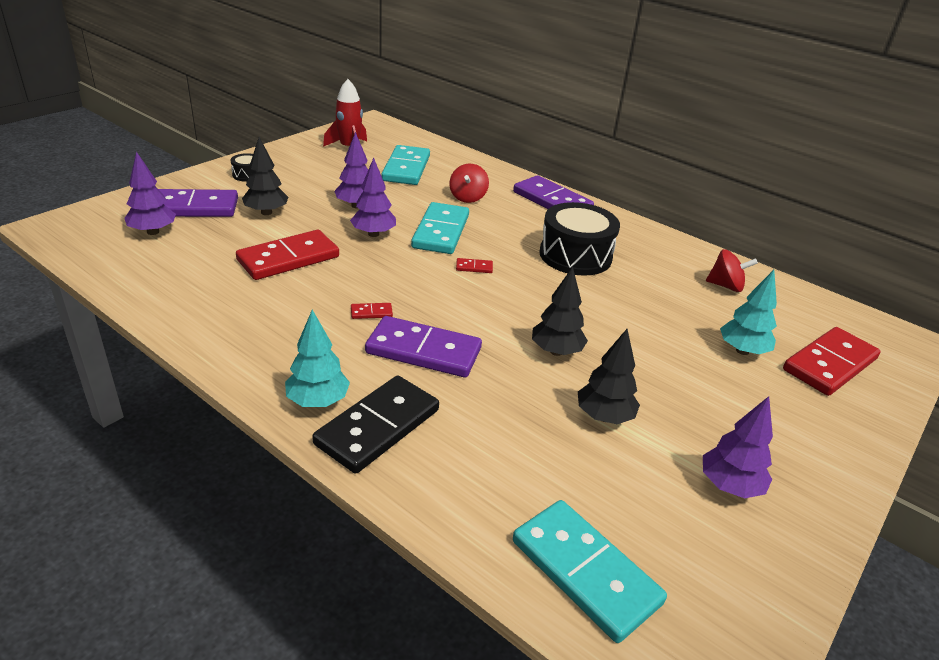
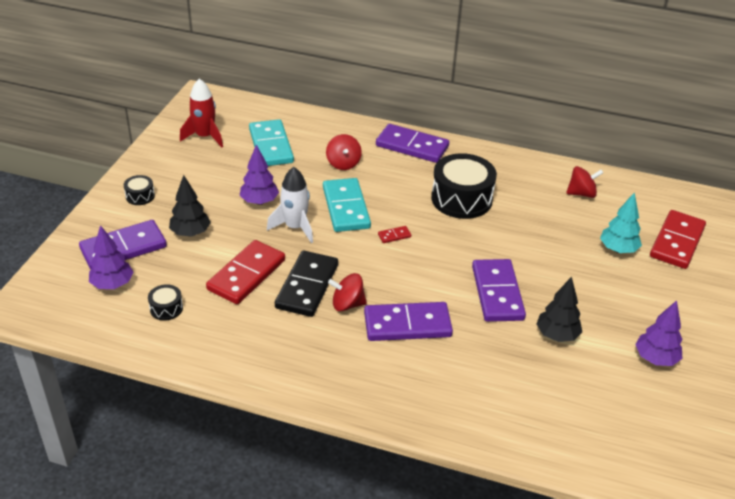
camera: 20 degrees left, 5 degrees up
turquoise tree [285,310,350,407] -> none
black domino [312,376,439,474] -> black domino moved to [275,251,338,317]
purple tree [350,158,396,237] -> white rocket [267,167,313,243]
red domino [351,303,393,319] -> red spinning top [328,273,367,311]
turquoise domino [513,500,667,643] -> none
black tree [532,267,588,356] -> purple domino [472,259,526,322]
none -> black drum [148,284,183,321]

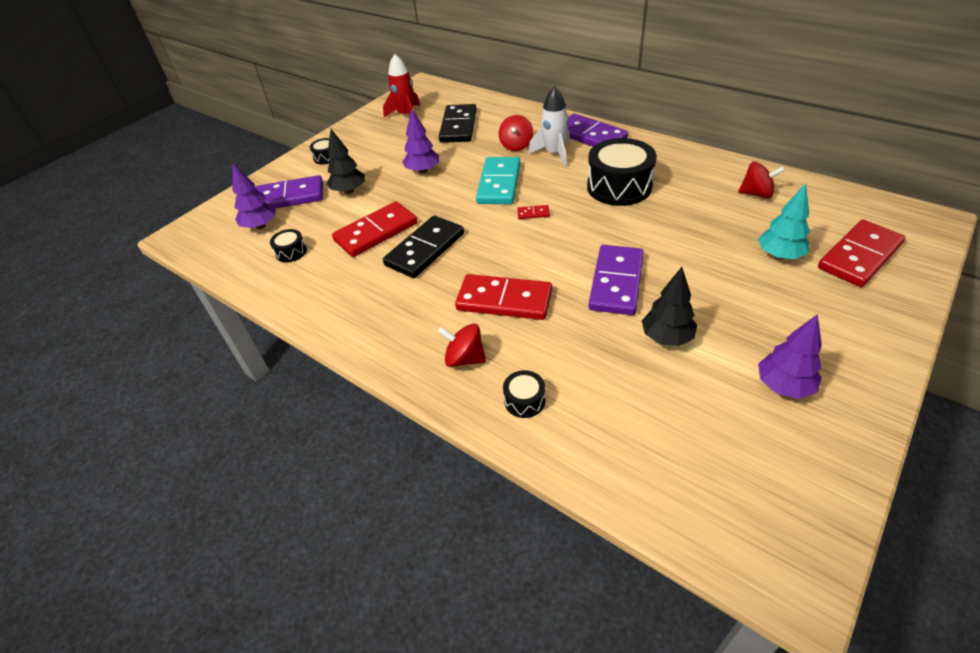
camera: 25 degrees right, 5 degrees up
turquoise domino [249,119,294,166] -> black domino [439,104,477,143]
white rocket [267,167,313,243] -> white rocket moved to [528,86,570,167]
red spinning top [328,273,367,311] -> red spinning top moved to [438,324,486,367]
purple domino [364,302,453,341] -> red domino [455,274,552,320]
none -> black drum [503,370,545,418]

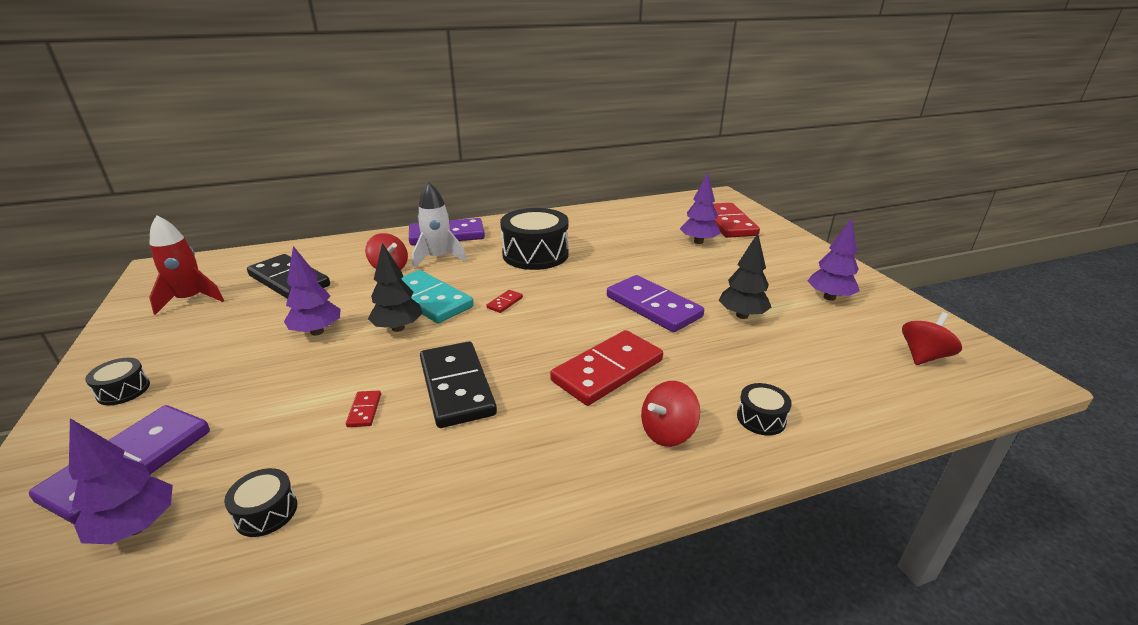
camera: 60 degrees left, 15 degrees down
black tree [327,129,365,194] -> black tree moved to [368,243,423,332]
red domino [332,201,417,257] -> red domino [346,391,381,427], size x0.40
red spinning top [738,162,785,199] -> red spinning top moved to [902,312,962,365]
turquoise tree [758,183,810,259] -> purple tree [680,173,721,244]

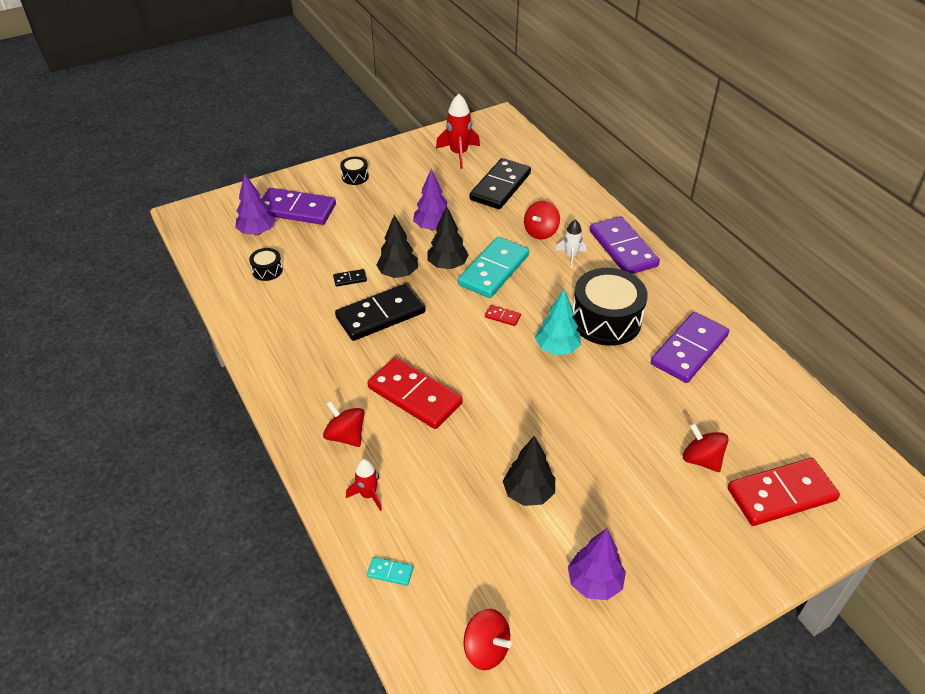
camera: 80 degrees right, 15 degrees up
red domino [346,391,381,427] -> black domino [333,269,367,287]
white rocket [412,182,467,269] -> white rocket [556,219,587,268], size x0.61
purple domino [607,275,704,332] -> purple domino moved to [651,312,729,383]
purple tree [680,173,721,244] -> red spinning top [683,423,729,472]
black drum [737,383,792,435] -> red rocket [346,459,382,511]
none -> turquoise domino [367,557,413,586]
none -> black tree [376,215,418,278]
none -> turquoise tree [535,290,581,355]

